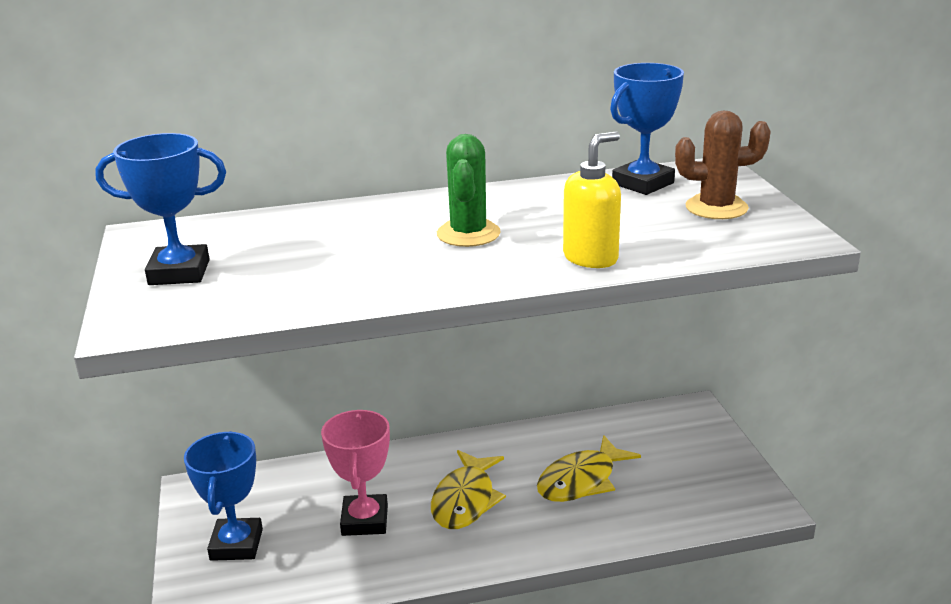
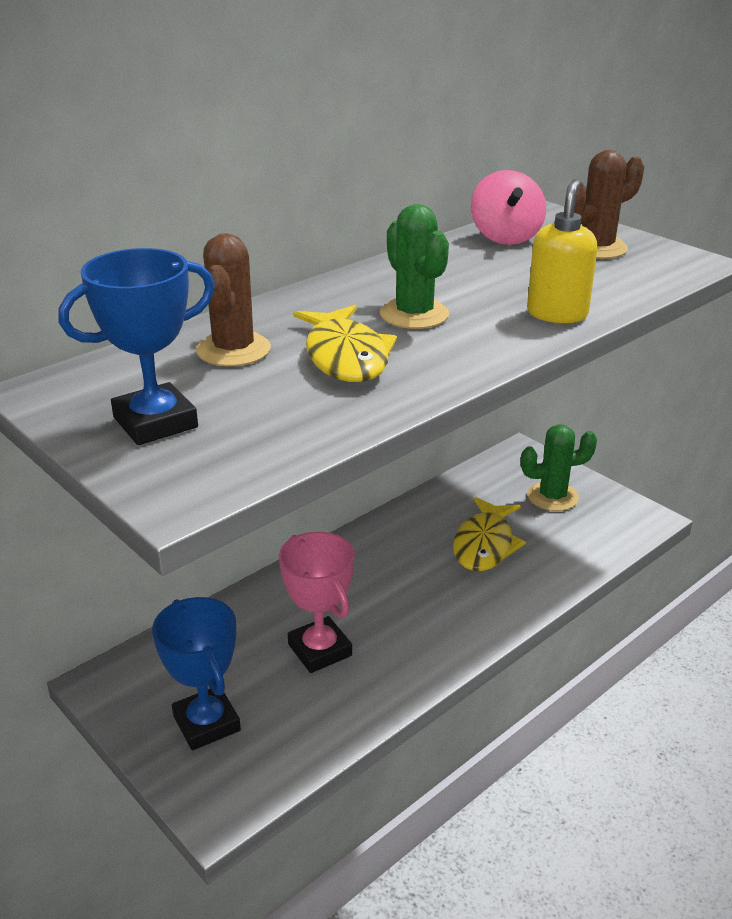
camera: 30 degrees left, 5 degrees up
yellow fish [431,450,506,529] -> yellow fish moved to [293,305,397,382]
blue trophy [610,63,684,195] -> pink spinning top [471,170,546,245]
none -> brown cactus [196,233,271,366]
none -> green cactus [521,424,597,511]

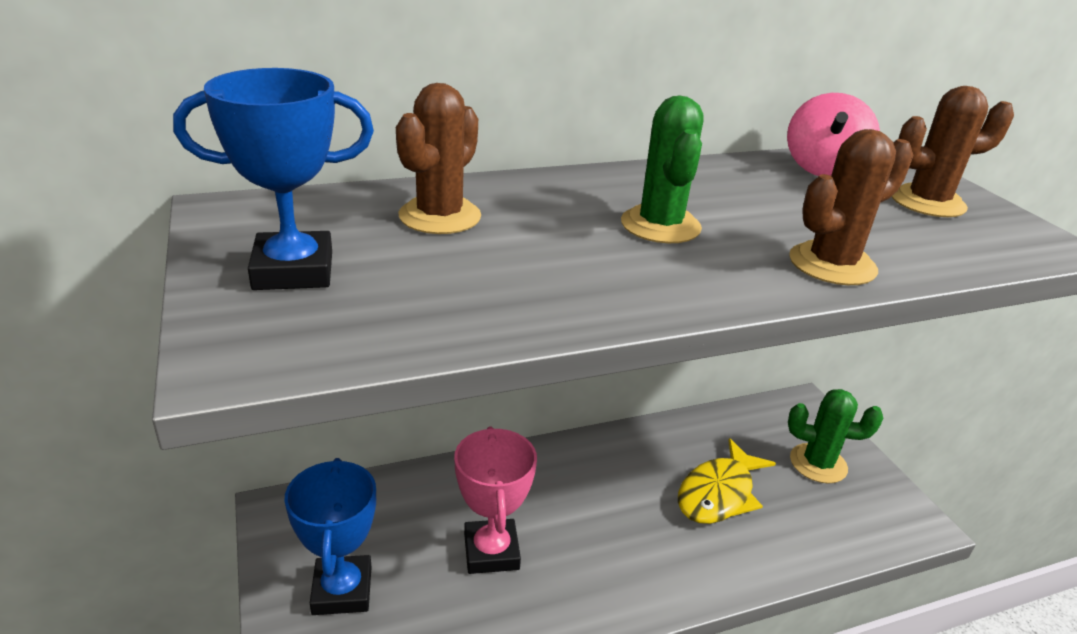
camera: 20 degrees right, 0 degrees up
yellow fish [293,305,397,382] -> none
yellow soap dispenser [527,179,597,323] -> brown cactus [789,129,914,285]

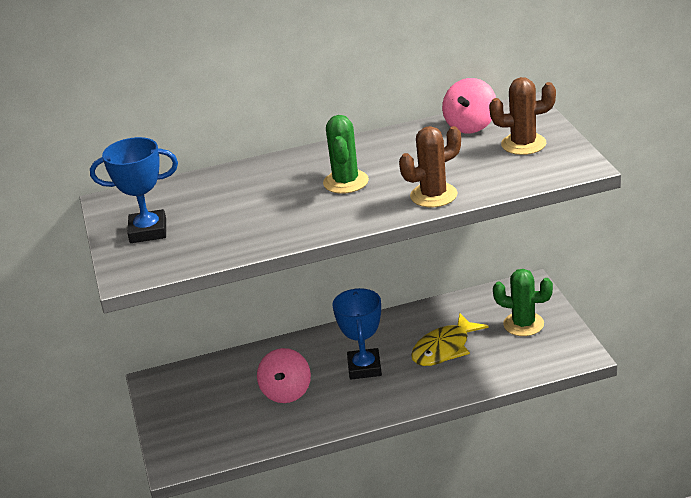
camera: 10 degrees right, 0 degrees up
blue trophy [285,458,376,615] -> blue trophy moved to [332,288,382,380]
brown cactus [396,83,481,234] -> none
pink trophy [454,427,537,574] -> pink spinning top [257,348,311,403]

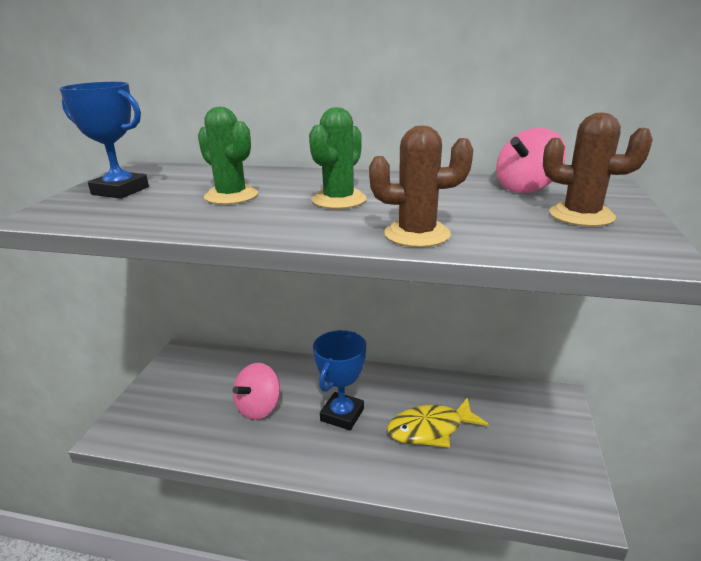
camera: 25 degrees right, 5 degrees down
green cactus [493,269,553,336] -> green cactus moved to [198,107,258,205]

